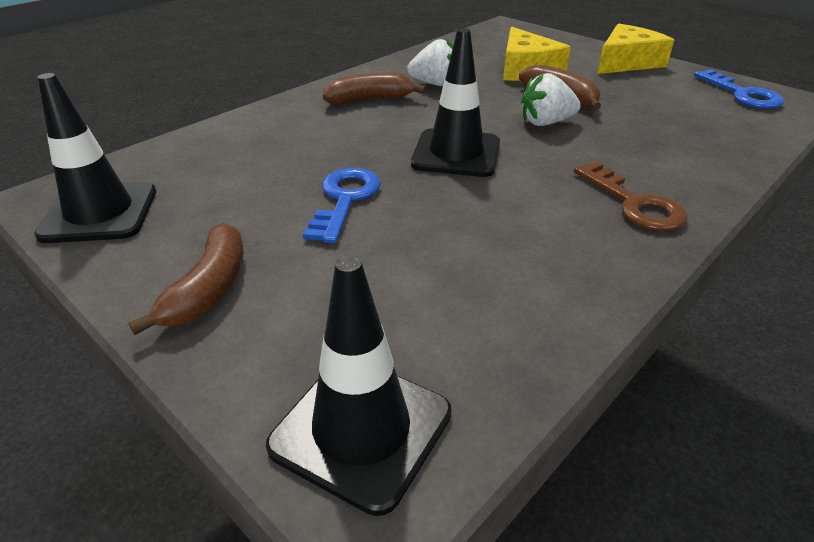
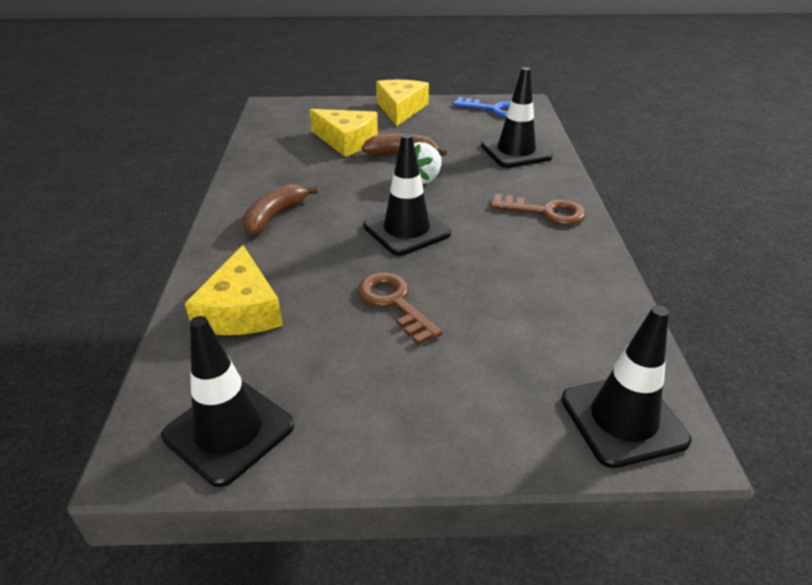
camera: 45 degrees left, 0 degrees up
brown banana [129,223,244,335] -> none
blue key [303,168,381,243] -> brown key [358,272,443,345]
white strawberry [407,39,453,86] -> none
none -> yellow cheese [185,245,283,335]
none -> black traffic cone [481,67,553,168]

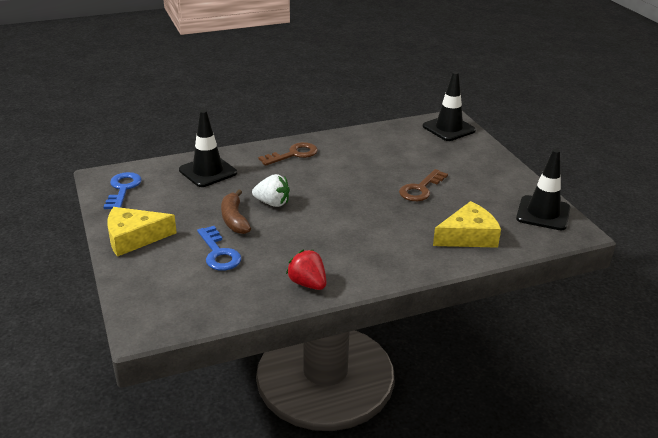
camera: 110 degrees left, 5 degrees down
brown banana [242,184,318,235] -> none
yellow cheese [309,109,378,157] -> blue key [197,226,241,271]
black traffic cone [363,134,451,256] -> none
brown key [491,194,586,225] -> brown key turned 60 degrees clockwise [258,142,318,166]
none -> red strawberry [286,250,327,290]

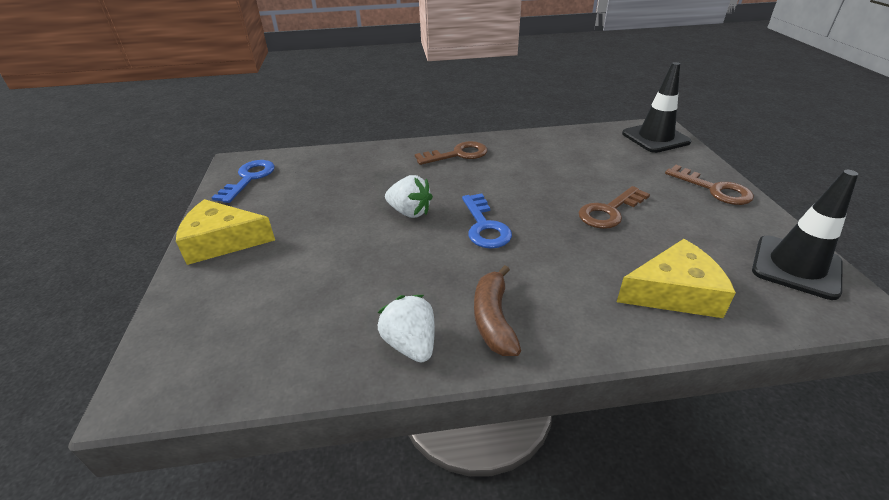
camera: 15 degrees right, 5 degrees up
black traffic cone [179,110,237,187] -> none
blue key [197,226,241,271] -> blue key moved to [462,193,512,248]
brown banana [221,190,251,234] -> brown banana moved to [474,265,521,356]
red strawberry [286,250,327,290] -> white strawberry [378,295,435,363]
none -> brown key [665,165,754,205]

